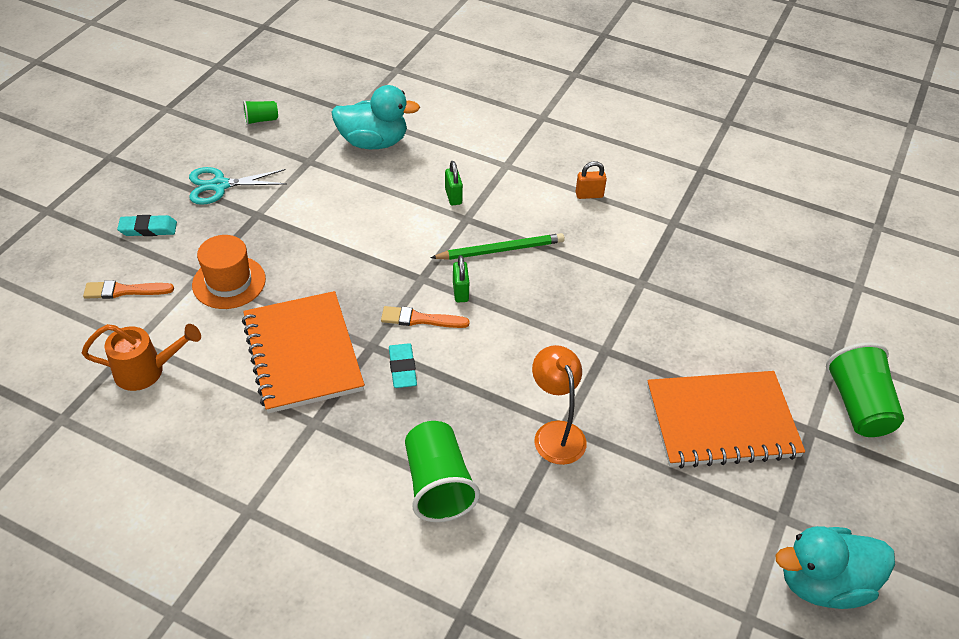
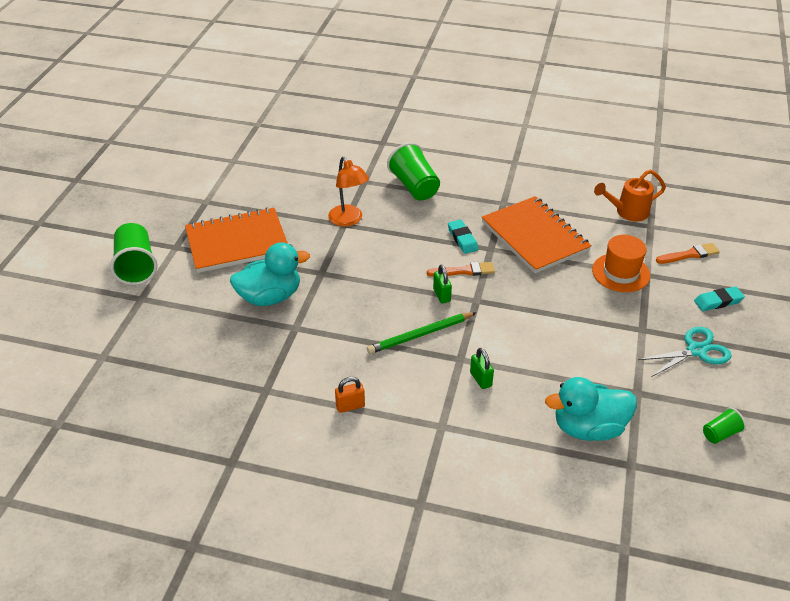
camera: 170 degrees right, 5 degrees down
turquoise duck [776,526,895,609] -> turquoise duck moved to [230,242,310,306]

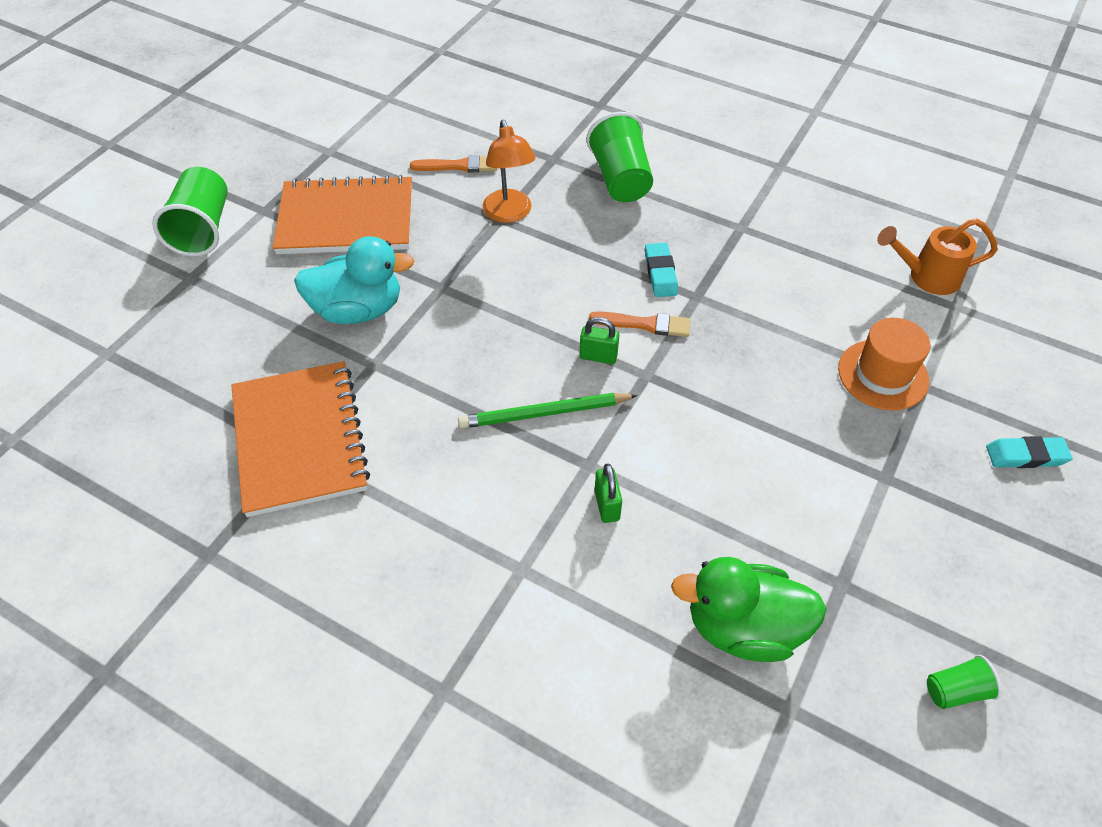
camera: 15 degrees right, 10 degrees up
orange padlock [335,377,365,413] -> none
green padlock [433,264,452,304] -> green padlock turned 75 degrees counterclockwise [580,317,619,364]
orange notebook [481,196,592,273] -> orange notebook moved to [231,361,370,517]
turquoise duck [545,377,637,441] -> green duck [671,557,827,662]
turquoise scissors [638,327,732,377] -> none
orange brush [656,243,720,264] -> orange brush moved to [410,155,497,173]

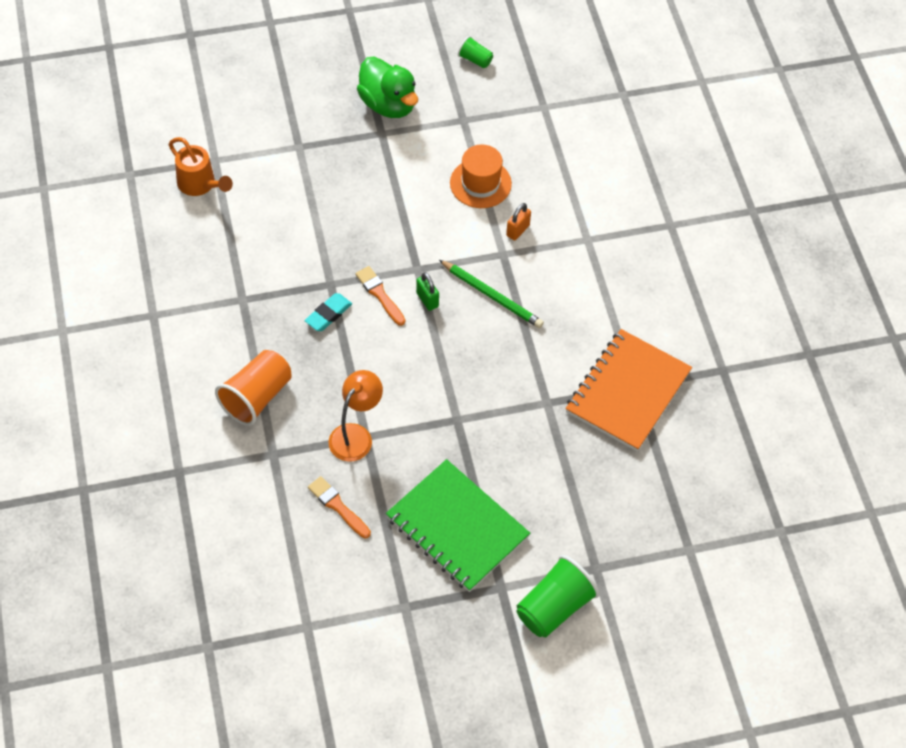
camera: 135 degrees left, 5 degrees up
orange notebook [273,175,412,254] -> green notebook [386,459,530,592]
turquoise duck [294,236,415,324] -> none
green cup [586,112,653,202] -> orange cup [215,350,292,426]
green padlock [595,464,622,523] -> orange padlock [506,203,531,241]
green duck [671,557,827,662] -> green duck moved to [357,57,418,118]
orange hat [838,318,930,410] -> orange hat moved to [450,144,512,208]
turquoise eraser [986,436,1073,468] -> none

